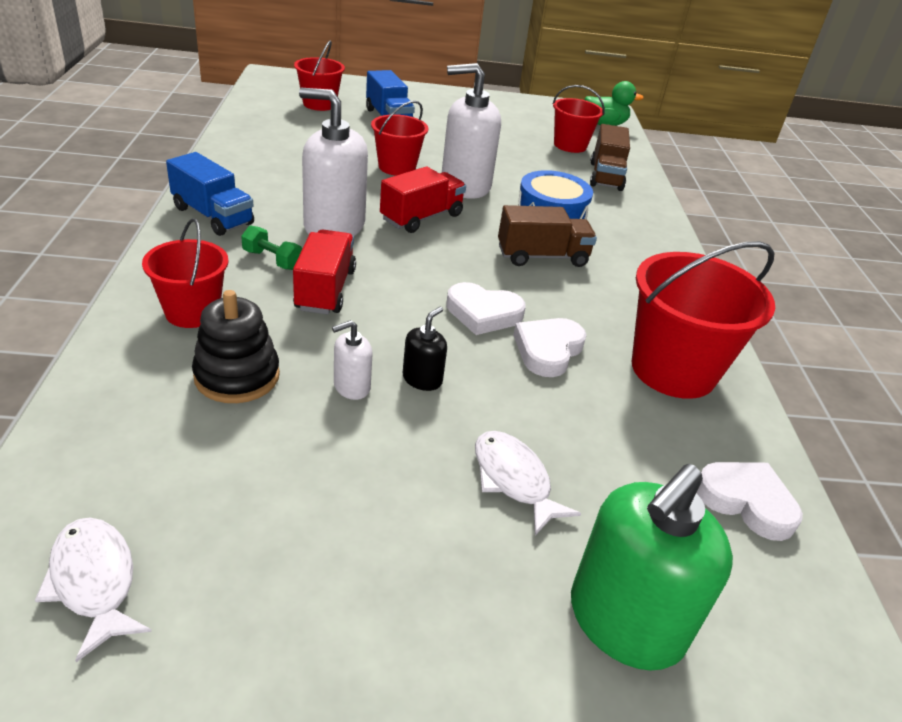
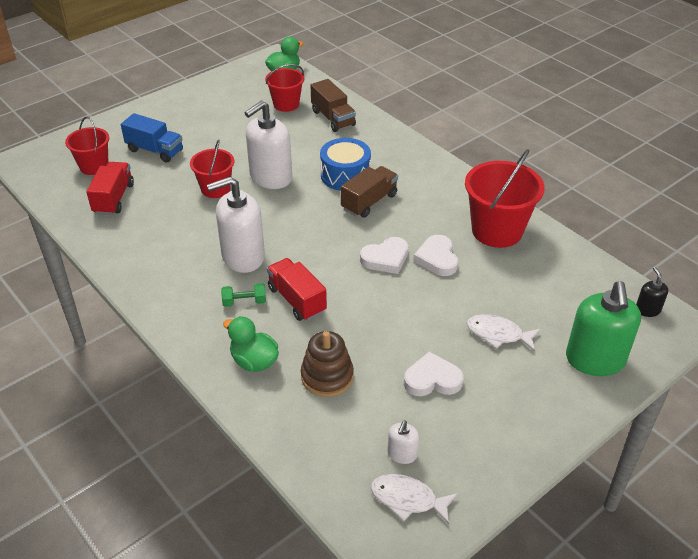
camera: 35 degrees left, 5 degrees up
red bucket [142,218,229,328] -> green duck [223,316,279,372]
blue truck [166,152,254,236] -> none
black stacking toy [192,290,280,403] -> brown stacking toy [301,331,354,397]
white soap dispenser [332,320,373,400] -> white soap dispenser moved to [387,420,419,464]
red truck [380,167,466,233] -> red truck moved to [86,162,134,215]
black soap dispenser [403,307,447,391] -> black soap dispenser moved to [636,267,668,317]
white heart [697,462,803,541] -> white heart moved to [404,351,464,396]

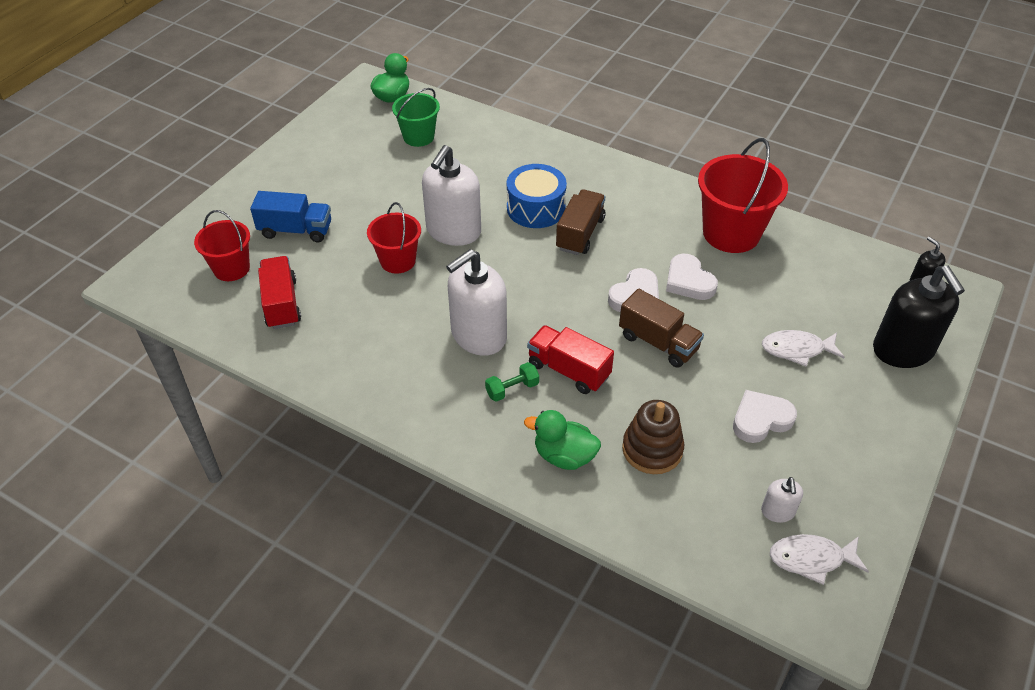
camera: 20 degrees left, 5 degrees up
red bucket [265,64,304,112] -> green bucket [392,88,440,147]
brown truck [310,79,356,132] -> brown truck moved to [619,289,704,368]
green soap dispenser [566,281,641,376] -> black soap dispenser [873,266,965,368]

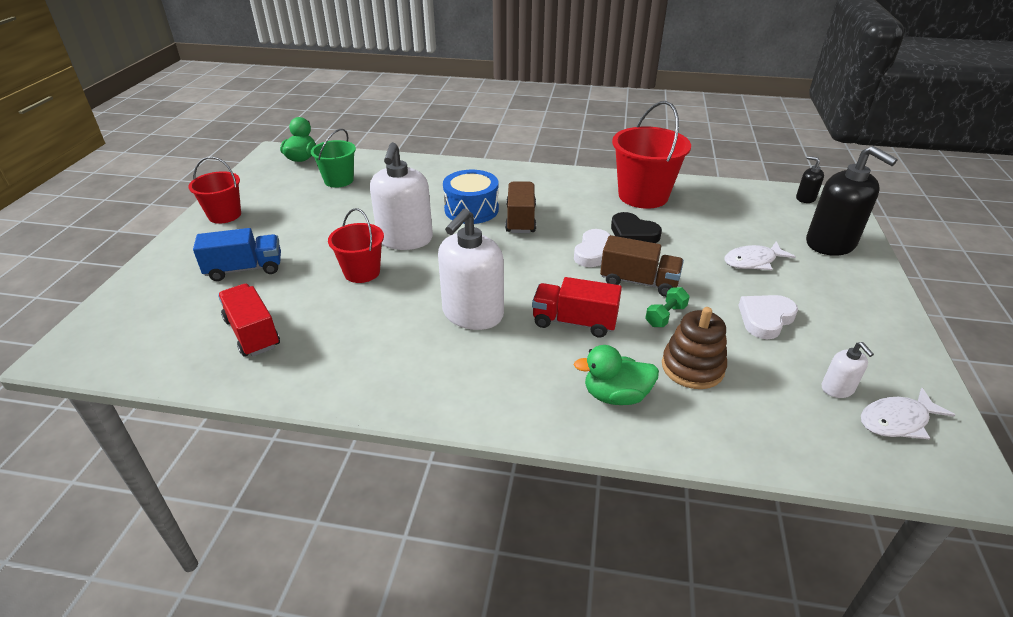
camera: 20 degrees left, 10 degrees down
red bucket [194,210,250,281] -> red bucket moved to [188,157,241,224]
green dumbbell [485,362,539,402] -> green dumbbell moved to [645,287,690,327]
white heart [666,254,718,300] -> black heart [611,212,662,243]

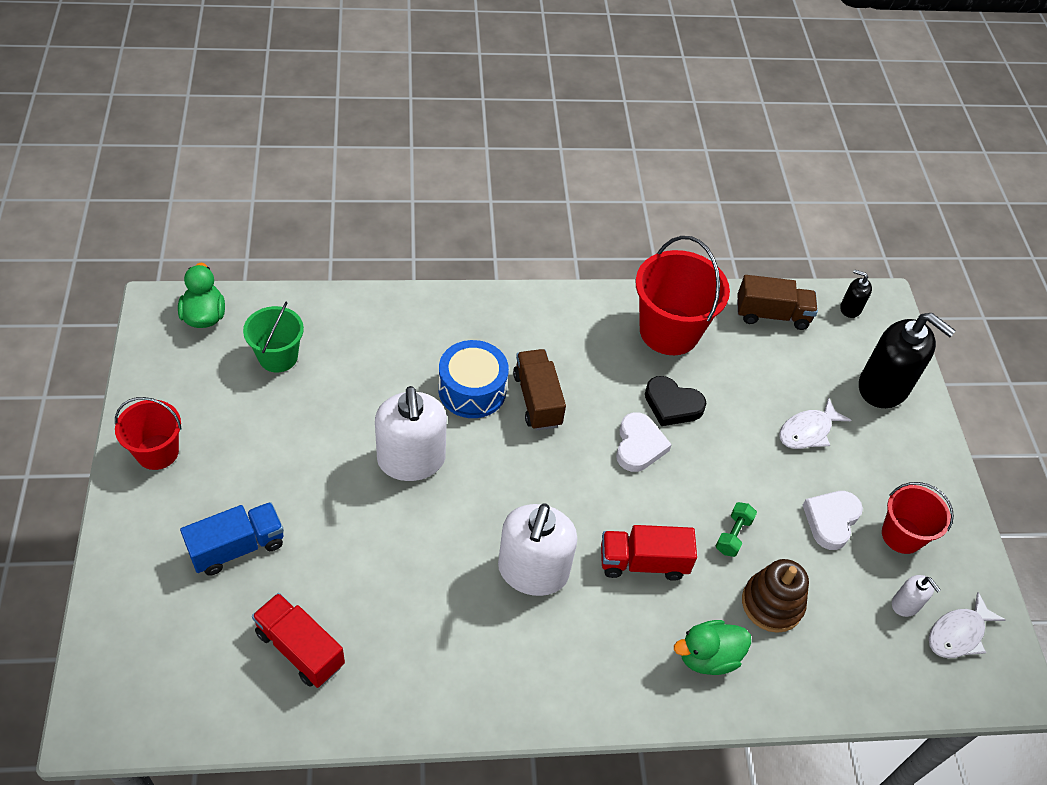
camera: 20 degrees left, 15 degrees up
red bucket [328,208,384,283] -> red bucket moved to [882,482,954,554]
brown truck [600,235,684,297] -> brown truck moved to [737,275,818,330]

